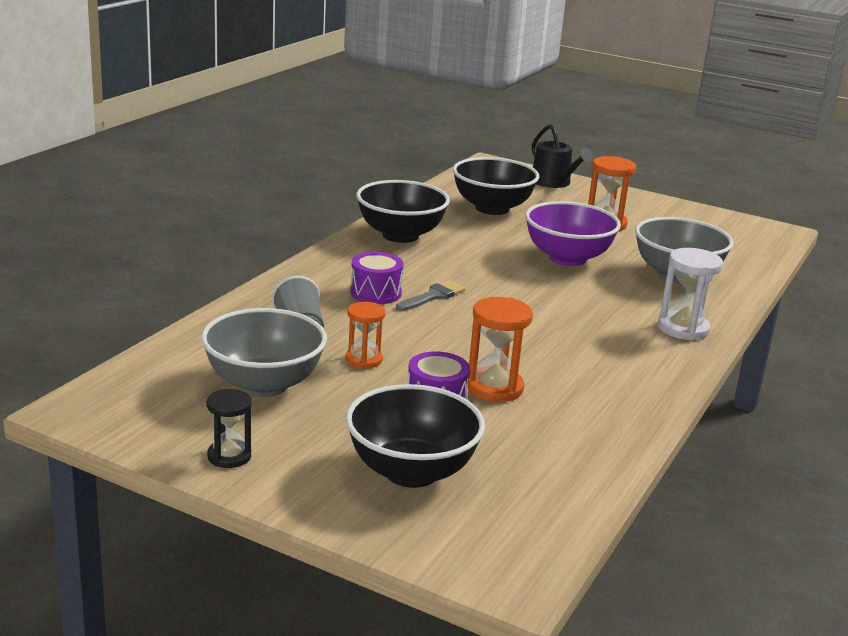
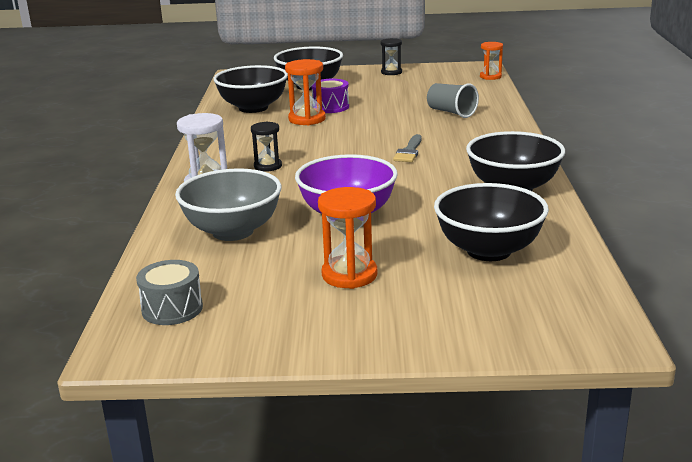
camera: 155 degrees right, 0 degrees up
grey bowl [201,308,327,397] -> none
orange hourglass [345,302,386,369] -> orange hourglass moved to [480,42,503,80]
purple drum [350,252,404,304] -> none
black watering can [532,124,593,188] -> none
none -> grey drum [136,260,203,325]
none -> black bowl [213,65,288,113]
none -> black hourglass [251,121,282,172]

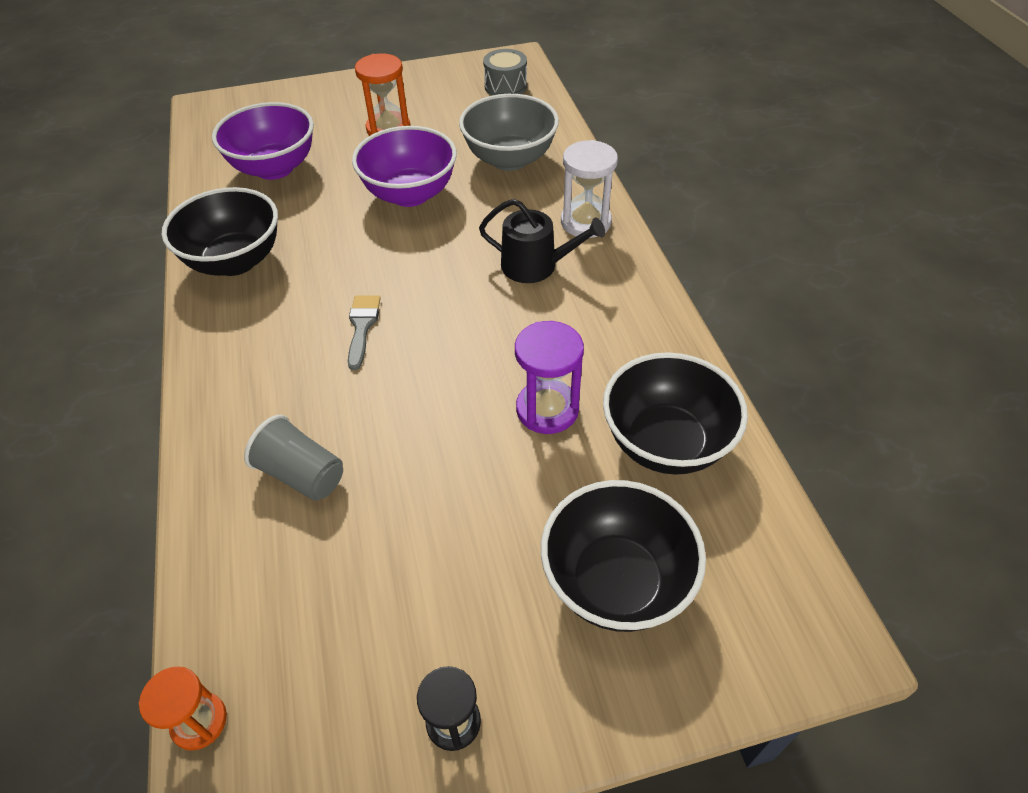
camera: 165 degrees right, 25 degrees up
black hourglass [251,121,282,172] -> black watering can [479,199,605,283]
orange hourglass [285,59,326,125] -> purple hourglass [515,321,584,434]
purple drum [311,79,349,113] -> none
black bowl [434,183,549,261] -> purple bowl [212,102,314,180]

